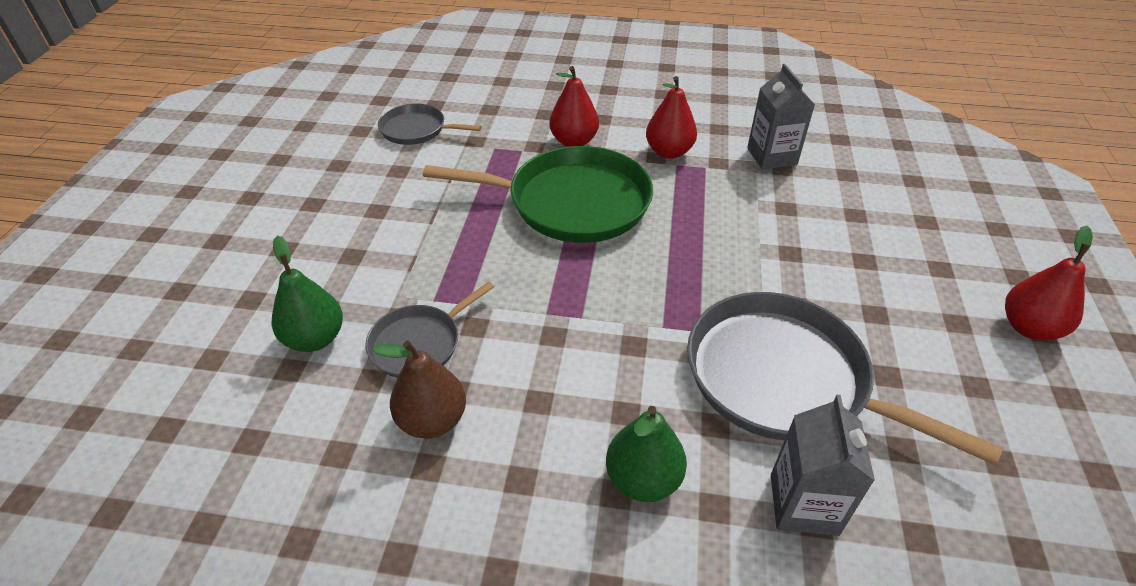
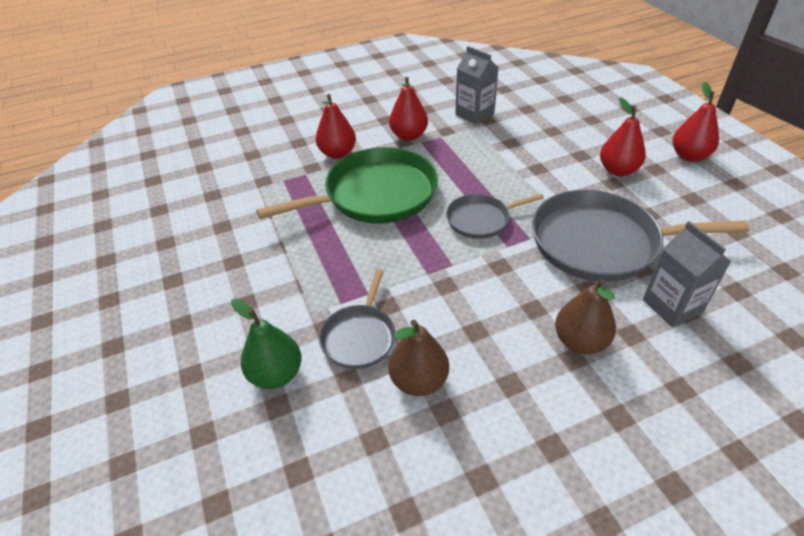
camera: 30 degrees left, 0 degrees up
grey pan [378,104,482,145] -> grey pan moved to [446,194,544,239]
green pear [606,406,687,502] -> brown pear [555,279,616,354]
none -> red pear [600,97,646,176]

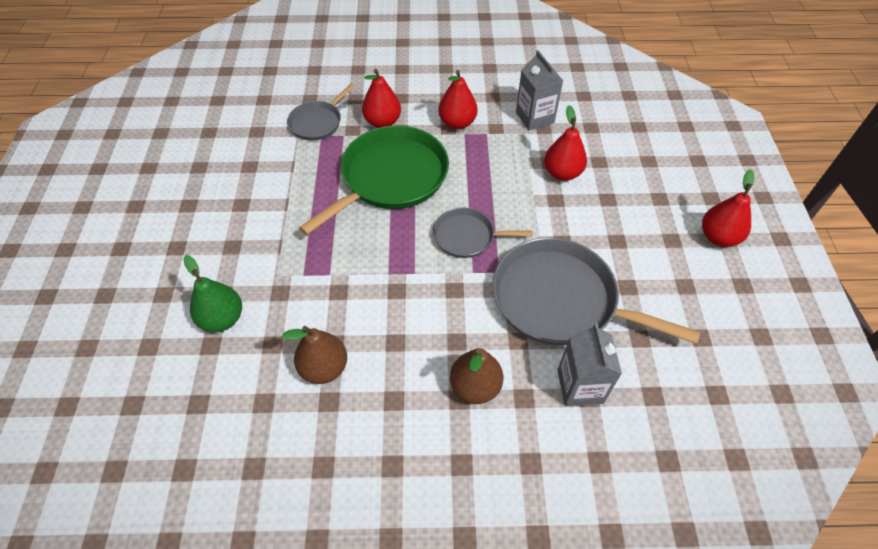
camera: 20 degrees right, 10 degrees up
green pan [256,147,438,224] -> green pan turned 45 degrees counterclockwise [299,125,449,235]
grey pan [319,269,396,369] -> grey pan moved to [287,84,355,140]
red pear [600,97,646,176] -> red pear moved to [544,105,587,181]

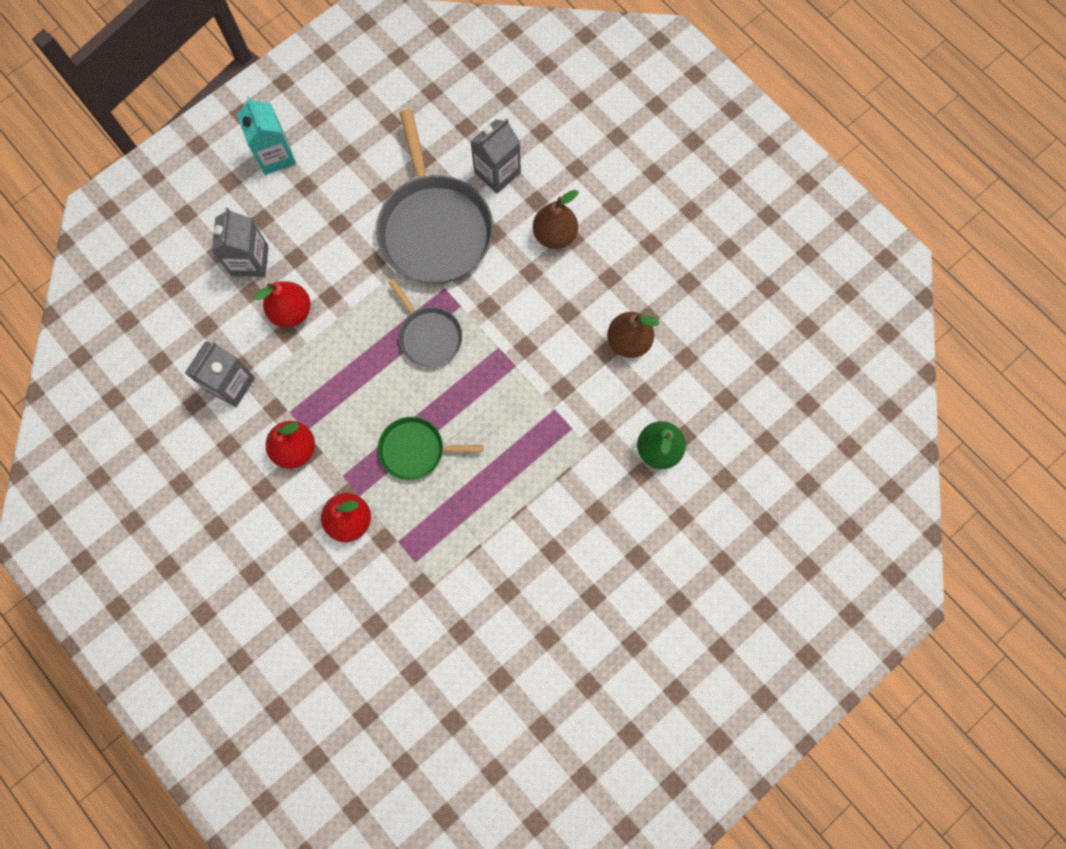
camera: 130 degrees left, 20 degrees up
grey pan [287,84,355,140] -> none
green pan [299,125,449,235] -> green pan [378,417,483,480], size x0.53
red pear [702,169,754,247] -> turquoise carton [237,97,296,175]
none -> grey carton [212,208,268,277]

